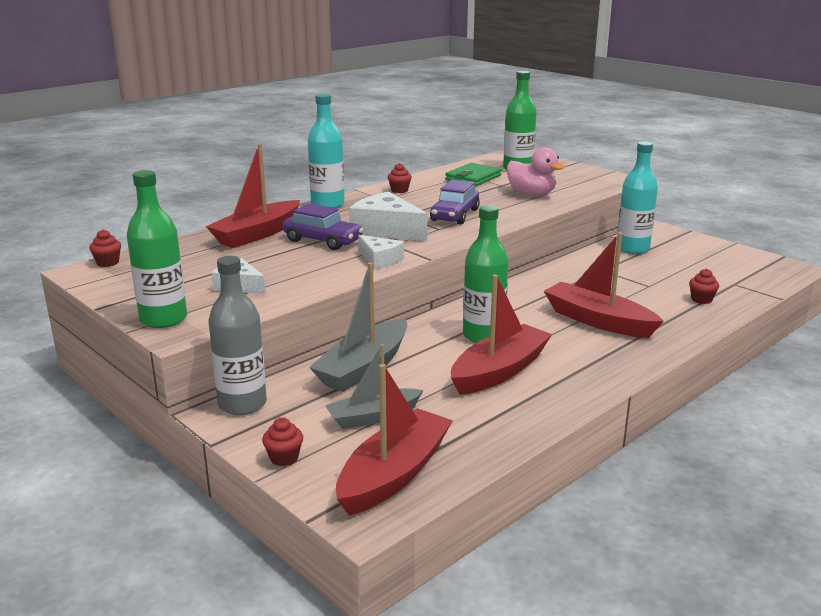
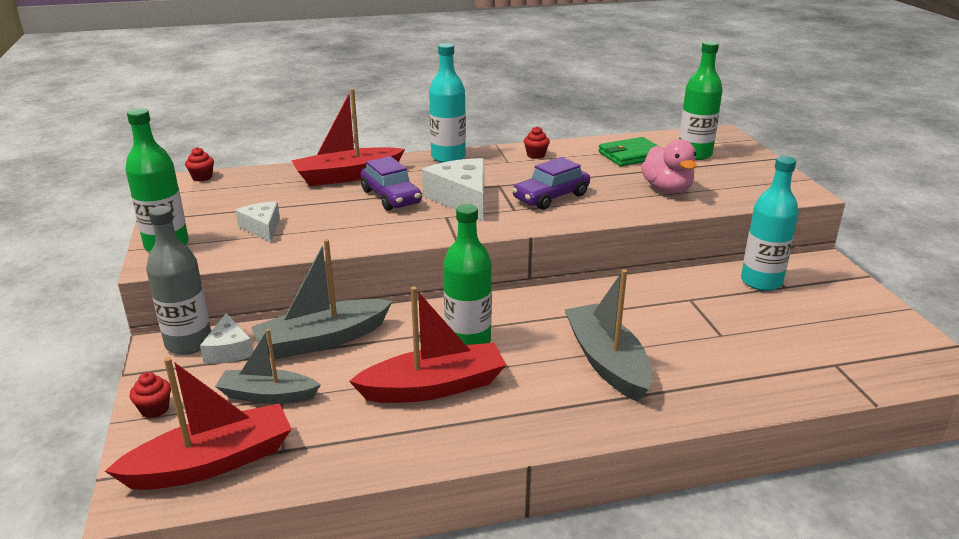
camera: 30 degrees right, 5 degrees up
white cheese [358,235,404,269] -> white cheese moved to [200,313,253,364]
red boat [544,232,664,338] -> grey boat [565,269,652,402]
red cupcake [689,269,719,304] -> none

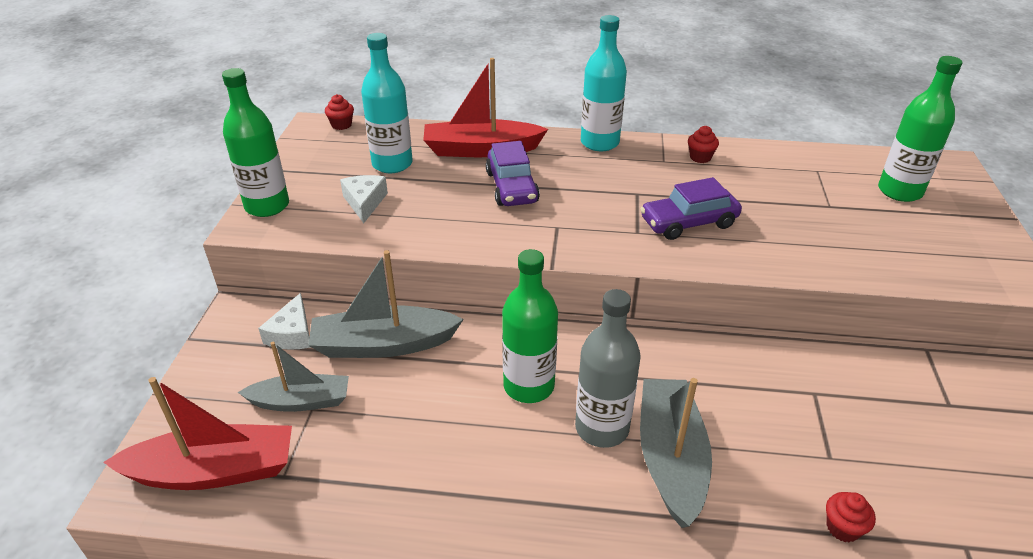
camera: 20 degrees right, 10 degrees up
red cupcake [130,372,171,418] -> red cupcake moved to [826,492,876,542]
grey bottle [146,206,211,355] -> grey bottle moved to [575,289,641,448]
grey boat [215,329,321,404] -> grey boat turned 150 degrees clockwise [238,342,349,412]
red boat [349,286,506,403] -> none
white cheese [422,158,484,221] -> none
green wallet [598,137,658,166] -> none
pink duck [641,139,697,194] -> none
turquoise bottle [741,156,799,291] -> turquoise bottle moved to [361,33,413,173]

